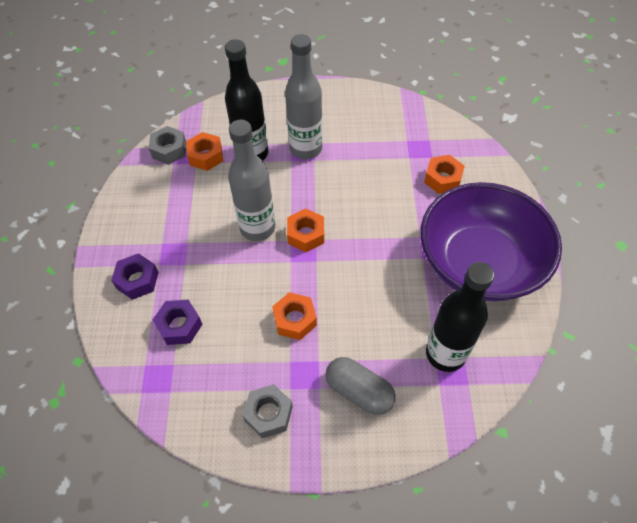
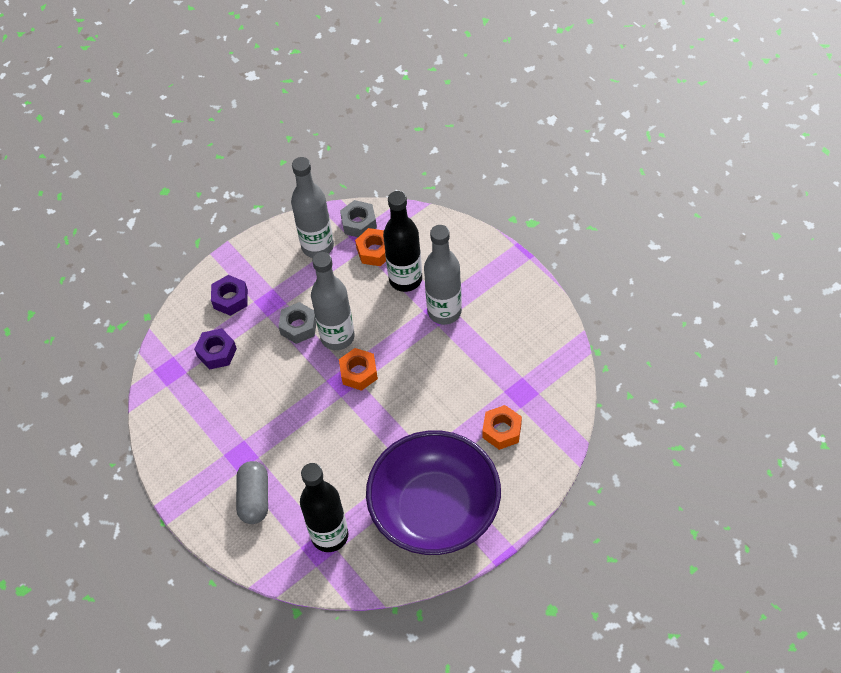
camera: 55 degrees right, 0 degrees up
grey nut [242,384,293,438] -> grey nut moved to [278,302,316,344]
orange nut [272,292,317,340] -> none
none -> grey bottle [291,157,334,258]

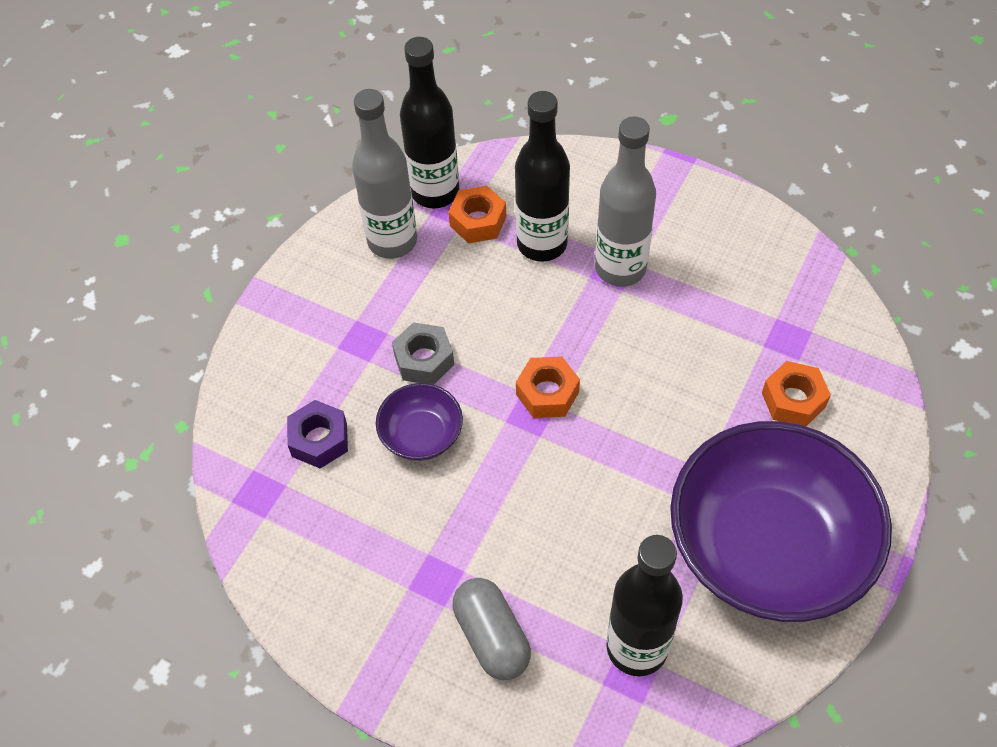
camera: 25 degrees left, 0 degrees up
purple nut [211,275,248,316] -> none
grey bottle [311,252,355,350] -> none
grey nut [340,200,377,237] -> black bottle [400,37,459,208]
none -> purple bowl [376,383,463,461]

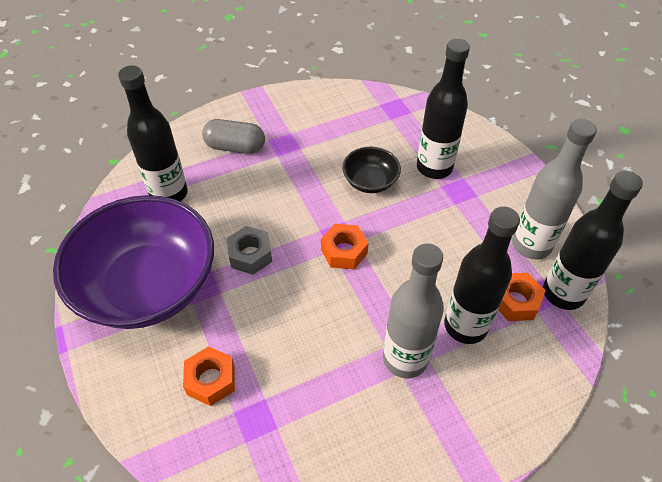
camera: 125 degrees right, 5 degrees down
purple nut [287,400,348,469] -> none
purple bowl [376,383,463,461] -> black bowl [342,147,401,193]
grey nut [392,322,454,385] -> grey nut moved to [227,226,272,275]
none -> black bottle [417,39,470,179]

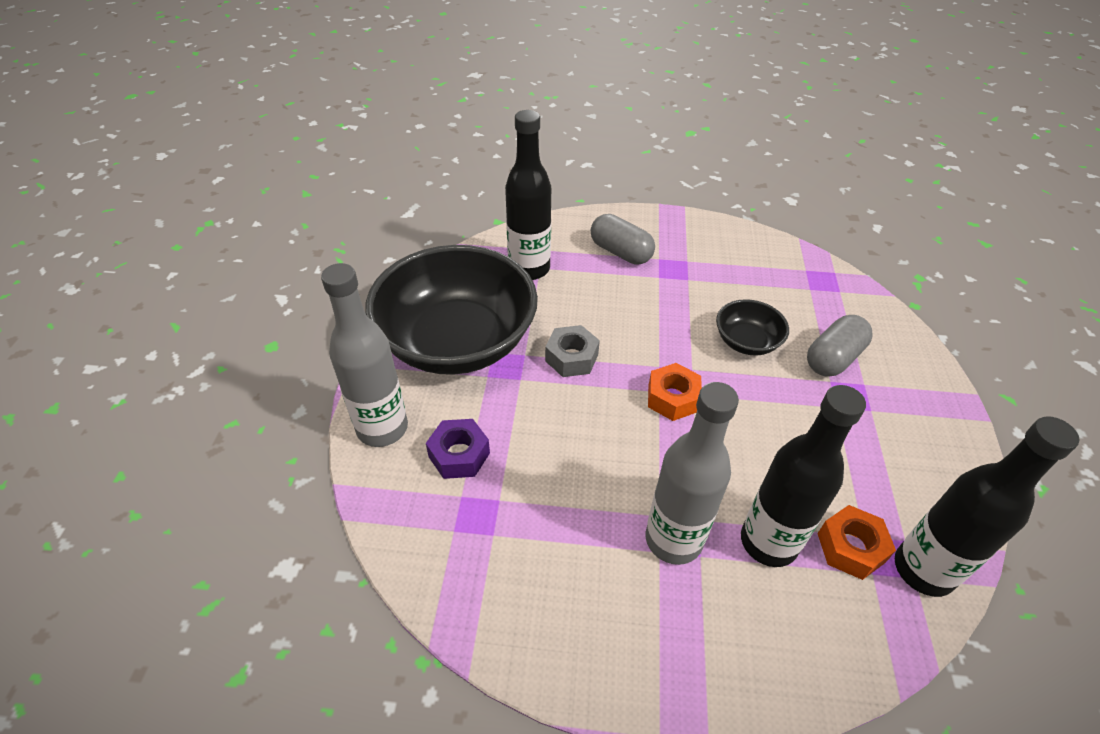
camera: 30 degrees right, 5 degrees down
purple bowl [53,195,214,329] -> black bowl [365,245,538,375]
orange nut [183,346,235,406] -> purple nut [426,419,490,479]
black bottle [417,39,470,179] -> grey capsule [807,315,873,377]
grey bottle [512,119,597,259] -> grey bottle moved to [321,263,408,447]

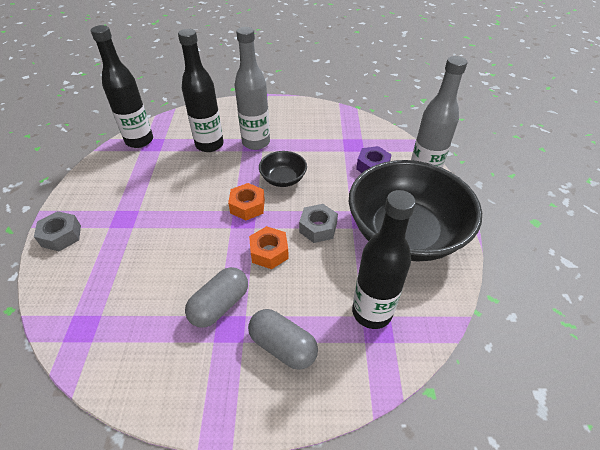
camera: 175 degrees right, 0 degrees up
black bowl [716,299,789,356] -> black bowl moved to [259,151,307,187]
grey capsule [807,315,873,377] -> grey capsule moved to [185,267,248,328]
orange nut [817,505,896,580] -> orange nut moved to [249,226,289,269]
none -> grey nut [34,211,81,251]

